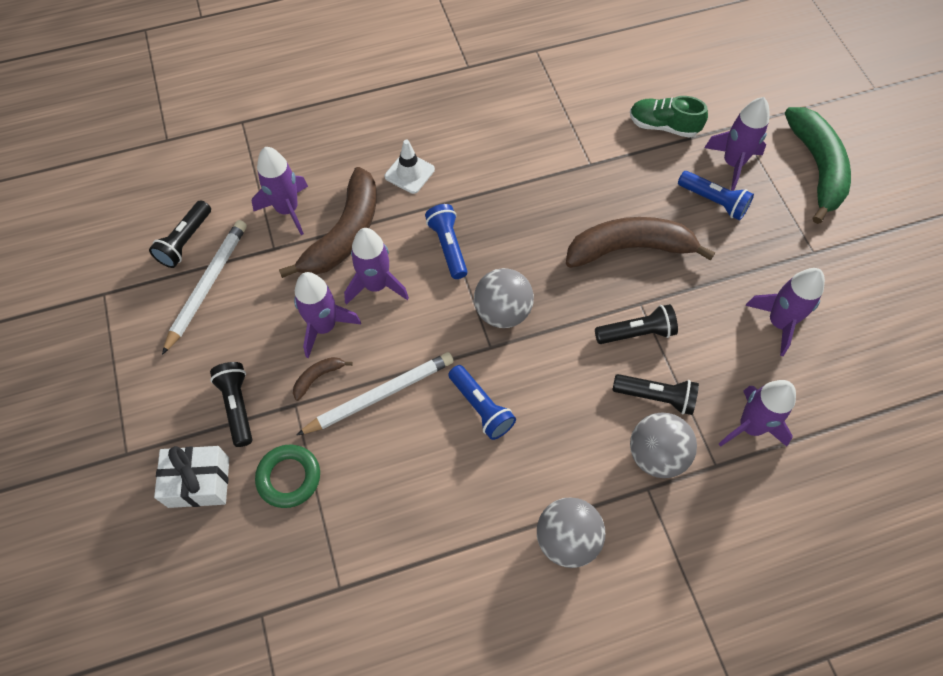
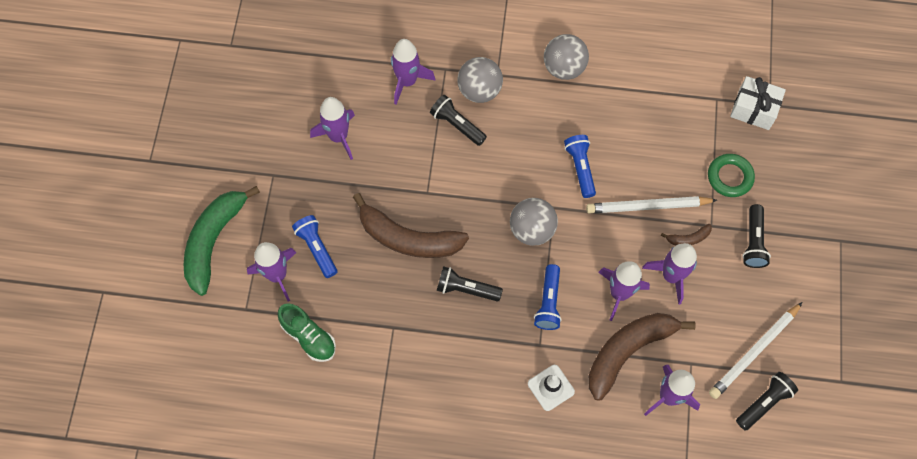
camera: 155 degrees left, 5 degrees up
white gift [154,446,229,508] -> white gift moved to [730,76,786,130]
black flashlight [595,304,678,344] -> black flashlight moved to [437,266,503,302]

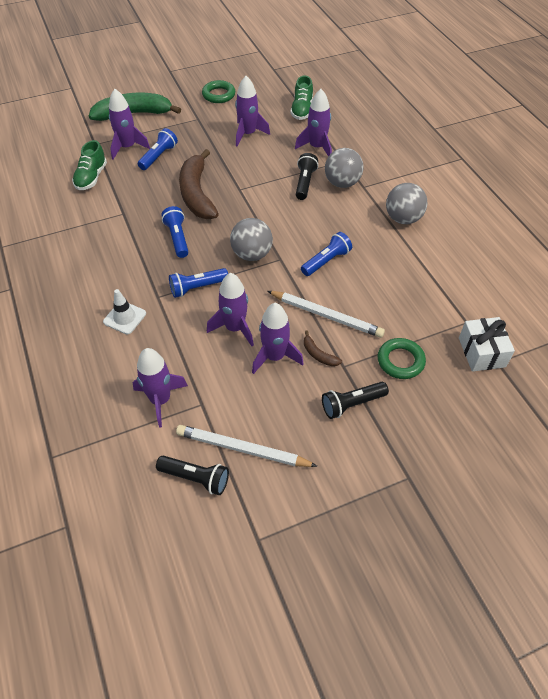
camera: 60 degrees right, 15 degrees down
black flashlight [437,266,503,302] -> blue flashlight [161,206,189,258]
white pencil [586,196,717,213] -> white pencil turned 150 degrees clockwise [268,291,385,338]
brown banana [588,313,696,401] -> none
none -> green ring [202,80,235,103]
none -> green shoe [290,76,313,120]

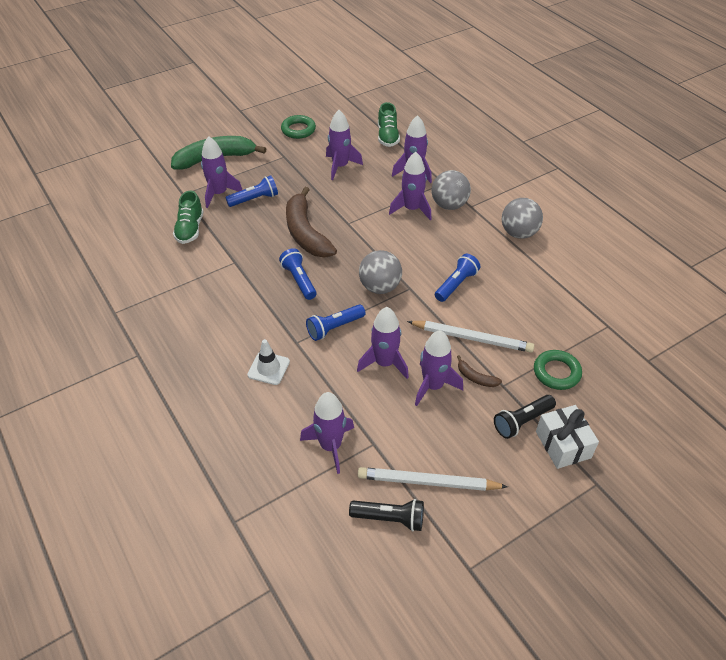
camera: 10 degrees left, 5 degrees down
blue flashlight [138,128,178,170] -> blue flashlight turned 45 degrees clockwise [225,175,278,207]
black flashlight [296,153,318,200] -> purple rocket [389,152,432,220]
white gift [459,317,515,372] -> white gift moved to [536,405,599,469]

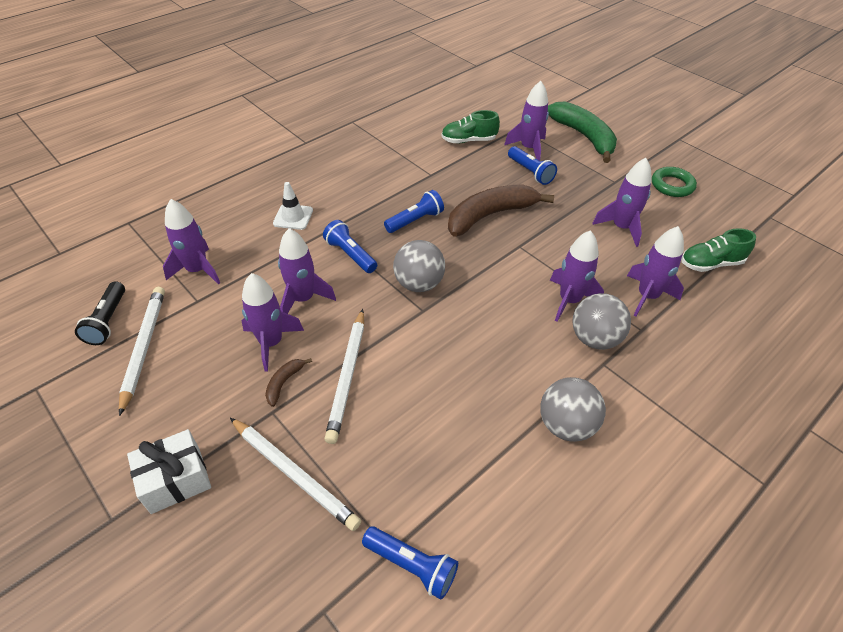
camera: 80 degrees right, 0 degrees up
blue flashlight [435,254,480,302] -> blue flashlight moved to [362,526,458,600]
black flashlight [494,395,556,439] -> none
green ring [534,350,582,390] -> white pencil [230,418,361,531]

